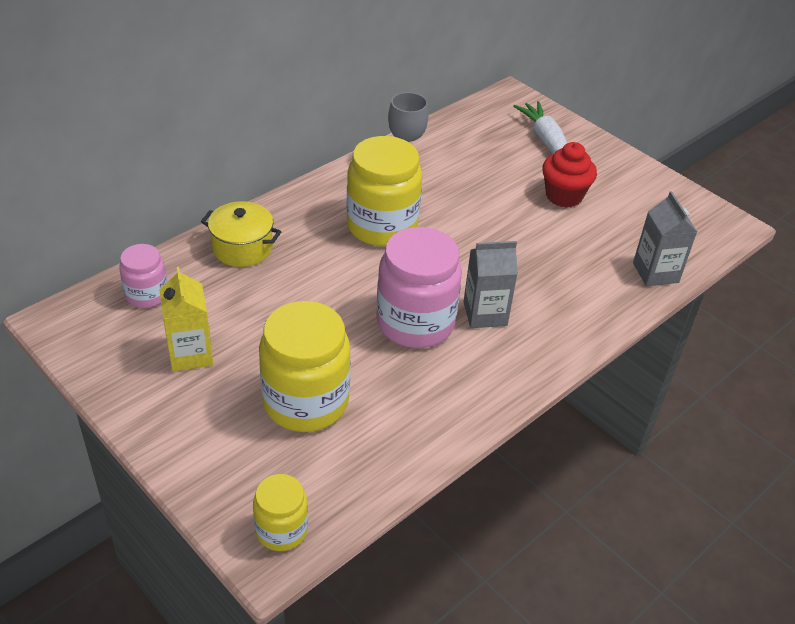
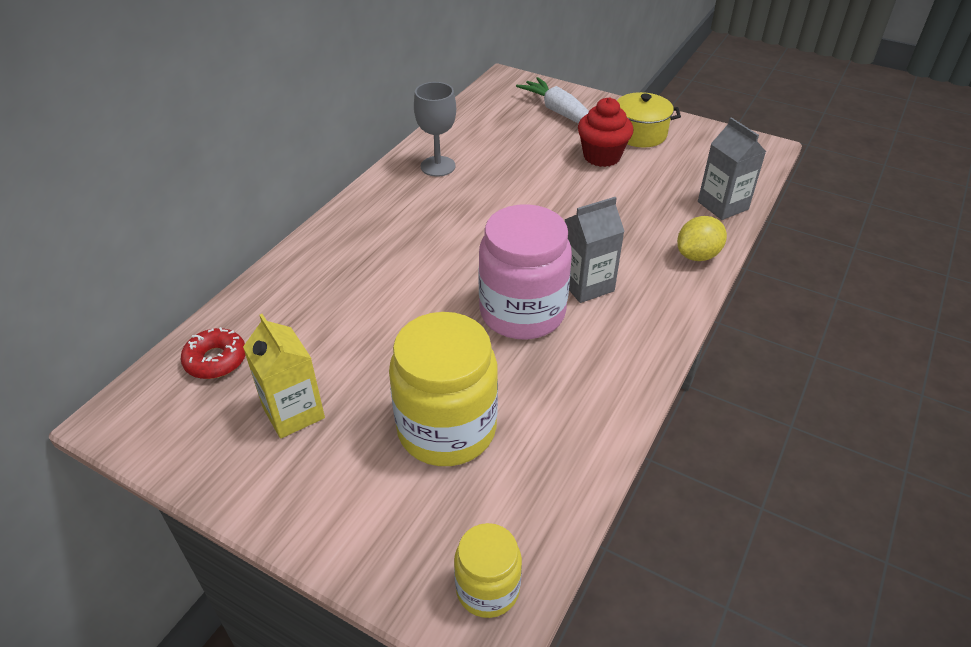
camera: 15 degrees left, 0 degrees up
pink jar [119,244,167,308] -> red donut [181,327,245,379]
yellow pot [201,201,282,267] -> yellow pot moved to [617,92,681,147]
yellow jar [346,136,422,247] -> none
none -> yellow lemon [677,216,727,261]

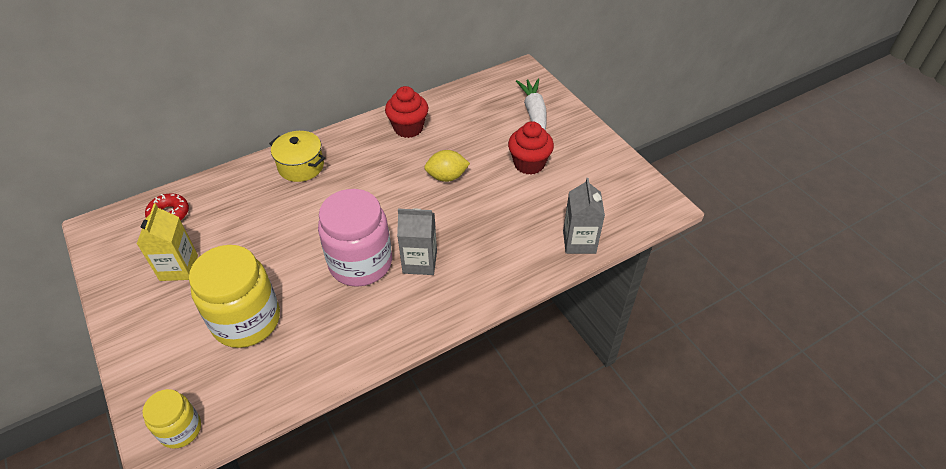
camera: 30 degrees right, 5 degrees up
grey goblet [414,82,456,177] -> red cupcake [385,86,428,138]
yellow pot [617,92,681,147] -> yellow pot moved to [269,131,325,182]
yellow lemon [677,216,727,261] -> yellow lemon moved to [424,150,470,182]

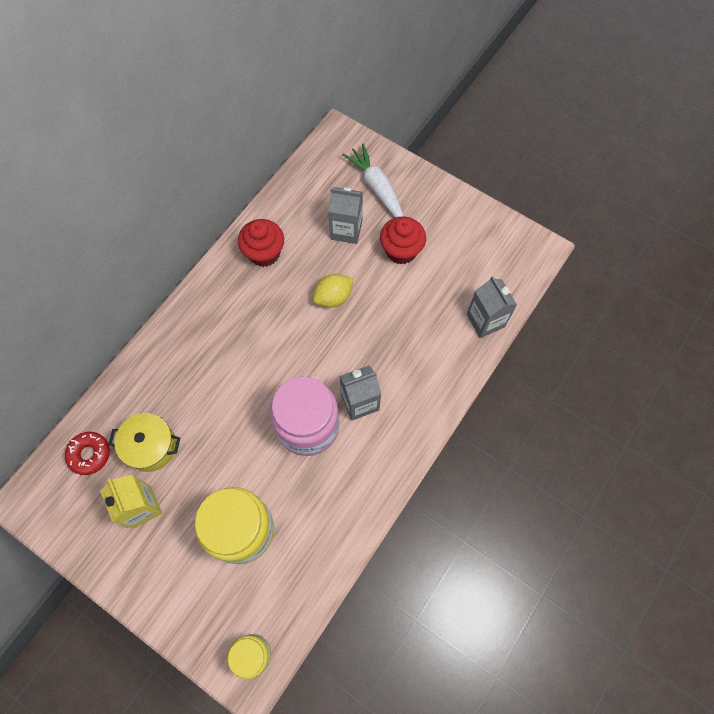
camera: 25 degrees left, 20 degrees up
yellow pot [269,131,325,182] -> yellow pot moved to [108,413,180,472]
none -> grey carton [328,187,363,244]

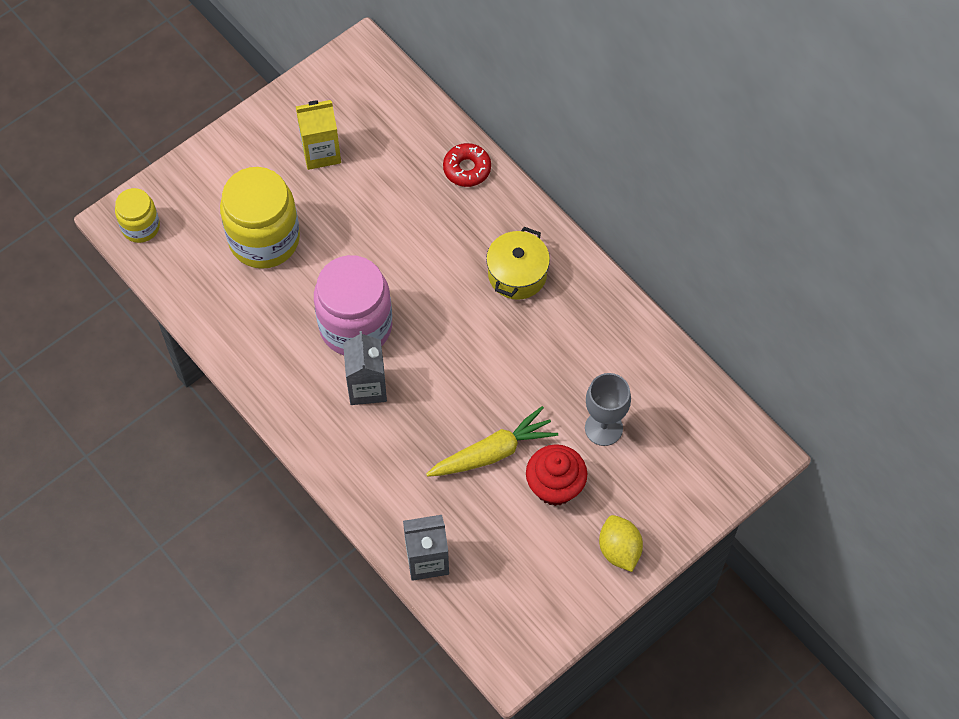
camera: 105 degrees right, 5 degrees down
red donut [65,432,110,475] -> red donut moved to [443,143,491,187]
yellow pot [108,413,180,472] -> yellow pot moved to [486,227,550,300]
red cupcake [238,219,284,267] -> none
yellow lemon [313,274,353,308] -> yellow lemon moved to [599,515,643,572]
grey carton [328,187,363,244] -> grey goblet [585,373,631,446]
white carrot [342,144,404,218] -> none
none -> yellow carrot [426,406,558,477]

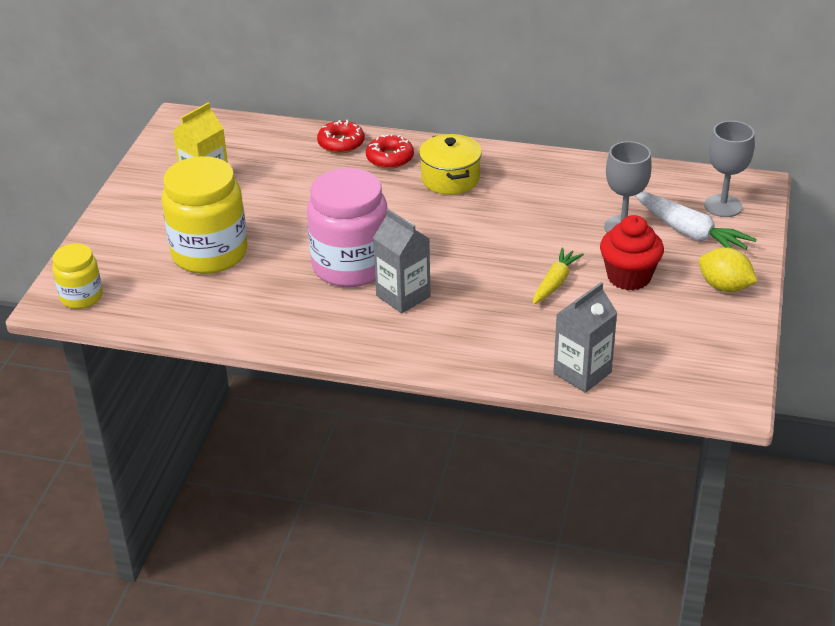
camera: 35 degrees left, 25 degrees down
yellow carrot [426,406,558,477] -> yellow carrot [533,248,584,304], size x0.66
none -> red donut [366,134,414,169]
none -> white carrot [635,192,757,249]
none -> grey goblet [704,121,755,217]

